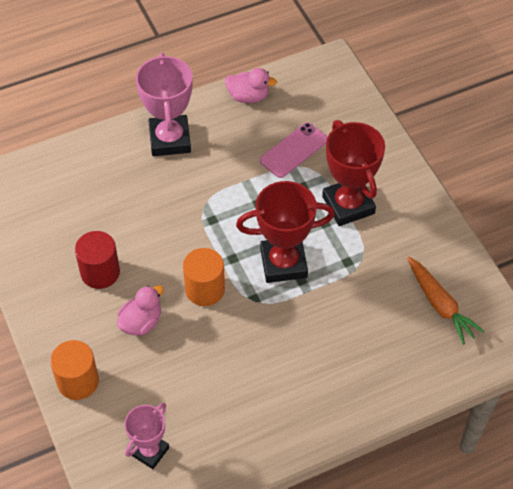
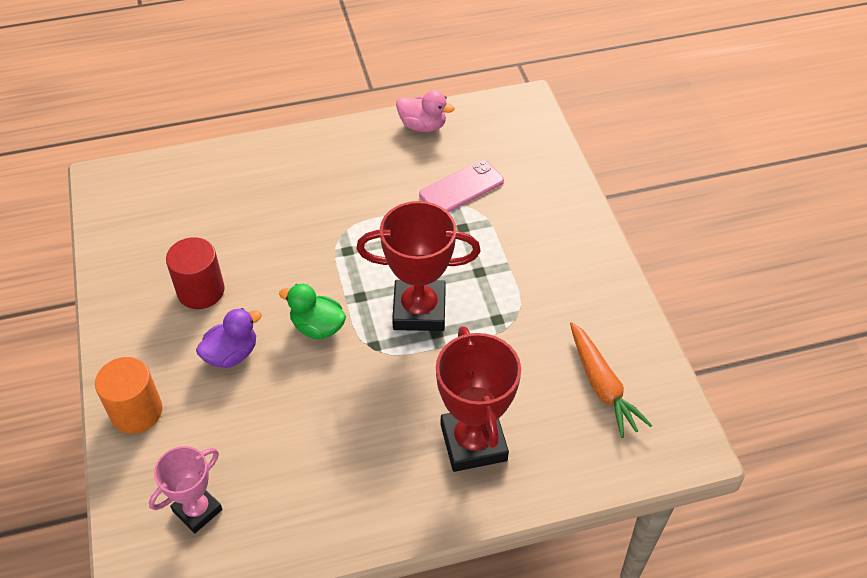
camera: 10 degrees right, 5 degrees down
pink duck [117,285,164,336] -> purple duck [196,308,262,368]
pink trophy [136,53,192,156] -> none
orange cylinder [183,248,225,306] -> green duck [279,284,346,339]
red trophy [322,120,385,226] -> red trophy moved to [436,326,521,472]

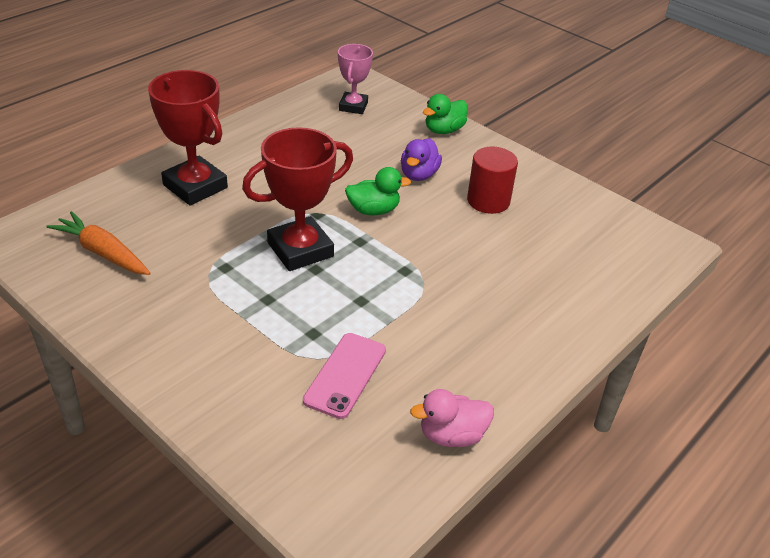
camera: 145 degrees right, 10 degrees down
orange cylinder [95,357,163,434] -> green duck [423,94,468,134]

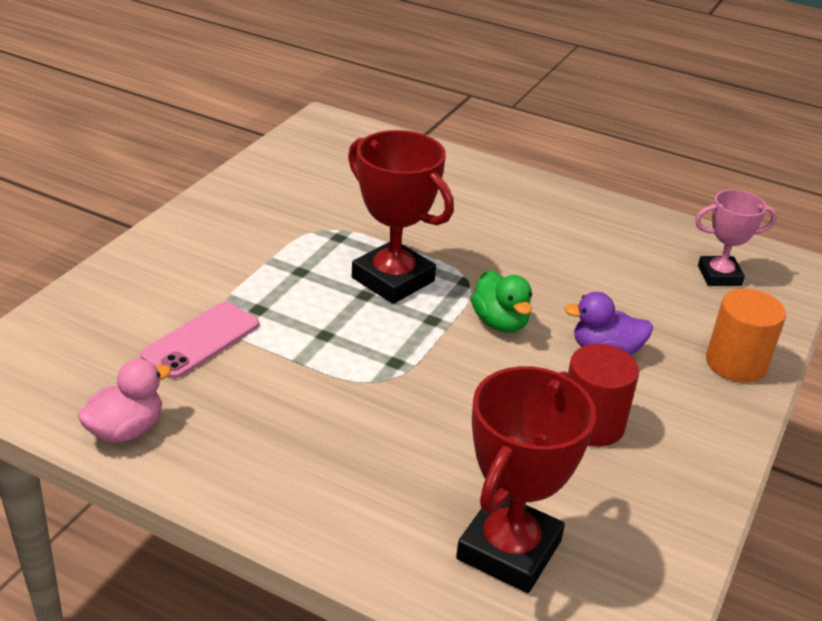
camera: 75 degrees right, 5 degrees down
orange carrot [47,211,151,275] -> none
red trophy [148,70,228,205] -> red trophy moved to [456,366,596,593]
pink phone [303,333,386,419] -> pink phone turned 60 degrees counterclockwise [140,301,259,379]
pink duck [410,389,494,447] -> pink duck turned 75 degrees clockwise [77,359,171,443]
green duck [423,94,468,134] -> orange cylinder [706,289,786,383]

